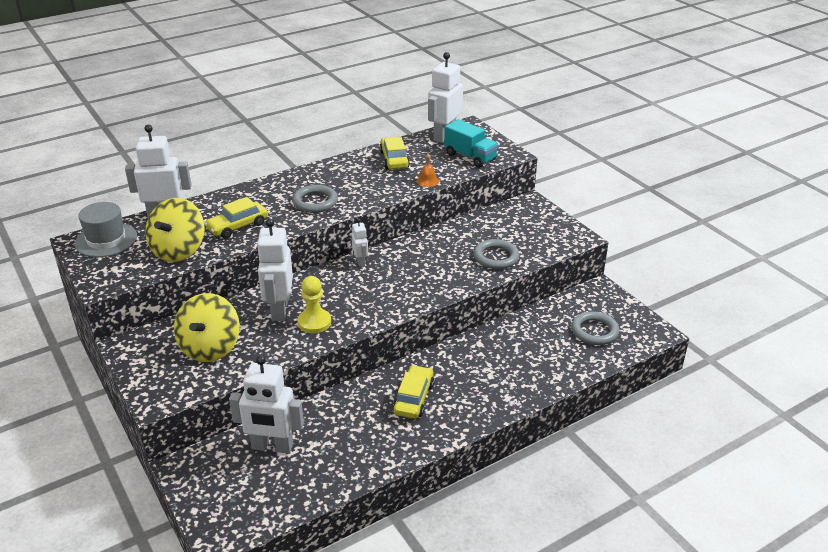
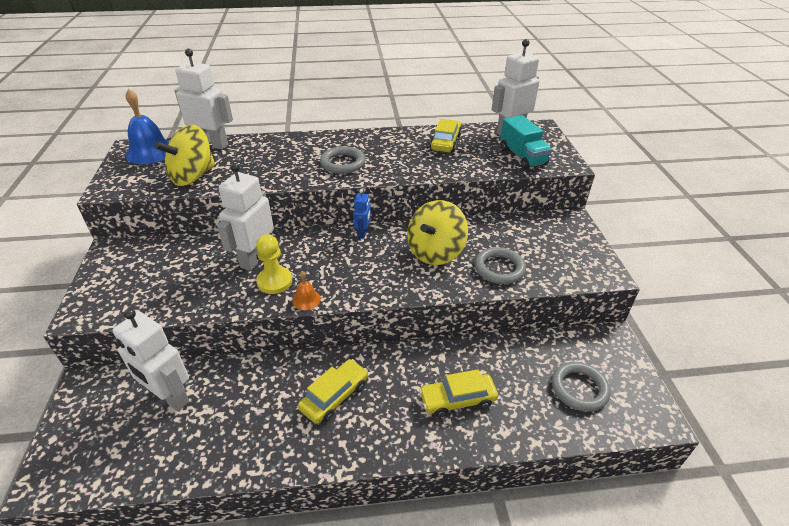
camera: 25 degrees right, 5 degrees up
grey hat [75,202,137,257] -> blue bell [125,89,169,164]
yellow spinning top [174,293,240,362] -> yellow spinning top moved to [407,200,468,265]
yellow car [204,197,268,238] -> yellow car moved to [419,369,498,418]
white robot [351,219,368,267] -> blue robot [353,189,371,239]
orange bell [416,153,439,187] -> orange bell moved to [292,271,321,310]

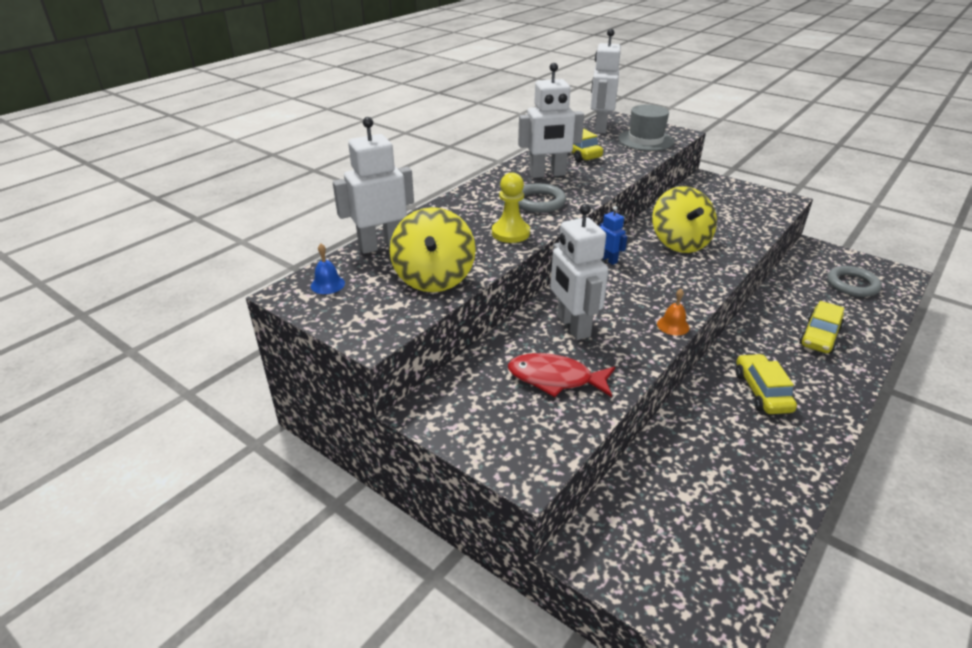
camera: 45 degrees left, 5 degrees down
white robot [112,309,189,411] -> white robot moved to [518,63,584,178]
blue bell [125,89,169,164] -> blue bell [311,244,345,294], size x0.49
yellow pawn [256,234,292,294] -> yellow pawn moved to [492,172,530,243]
grey ring [475,247,526,284] -> none
turquoise truck [500,115,552,169] -> grey hat [618,104,674,151]
none -> red fish [508,353,615,397]

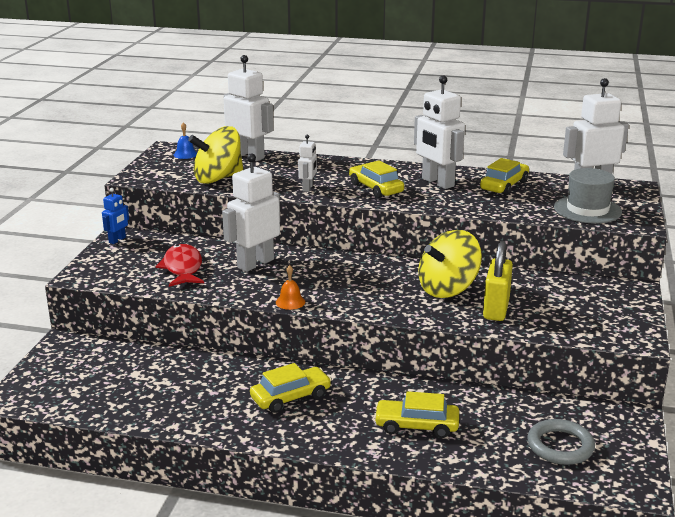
camera: 65 degrees right, 10 degrees down
yellow pawn [492,172,530,243] -> white robot [298,135,317,192]
grey ring [518,183,566,213] -> yellow car [349,160,404,198]
blue robot [599,206,627,265] -> blue robot moved to [102,188,129,244]
none -> yellow padlock [483,241,513,321]

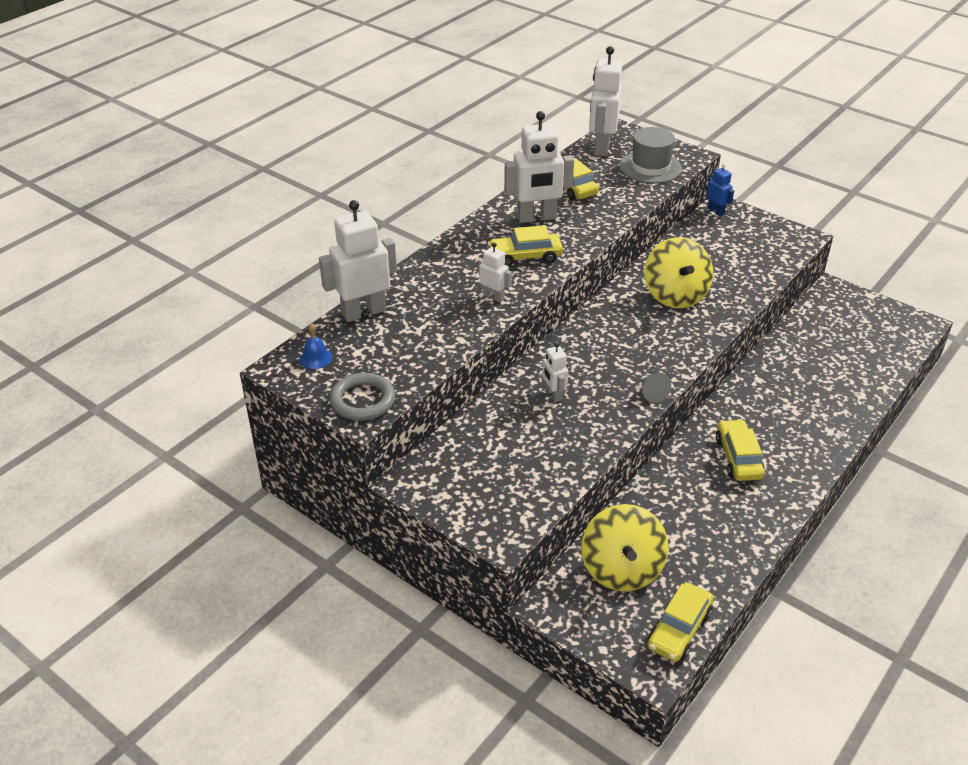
camera: 65 degrees left, 15 degrees up
blue robot [102,188,129,244] -> blue robot moved to [706,163,734,216]
red fish [155,244,204,287] -> none
yellow spinning top [188,126,244,184] -> yellow spinning top moved to [581,504,669,591]
white robot [222,153,280,272] -> white robot [542,343,568,402], size x0.51
orange bell [276,265,305,310] -> grey cone [642,373,671,403]
yellow car [374,391,459,438] -> yellow car moved to [648,582,714,662]
yellow padlock [483,241,513,321] -> none
grey ring [527,419,595,465] -> grey ring moved to [329,373,395,421]

